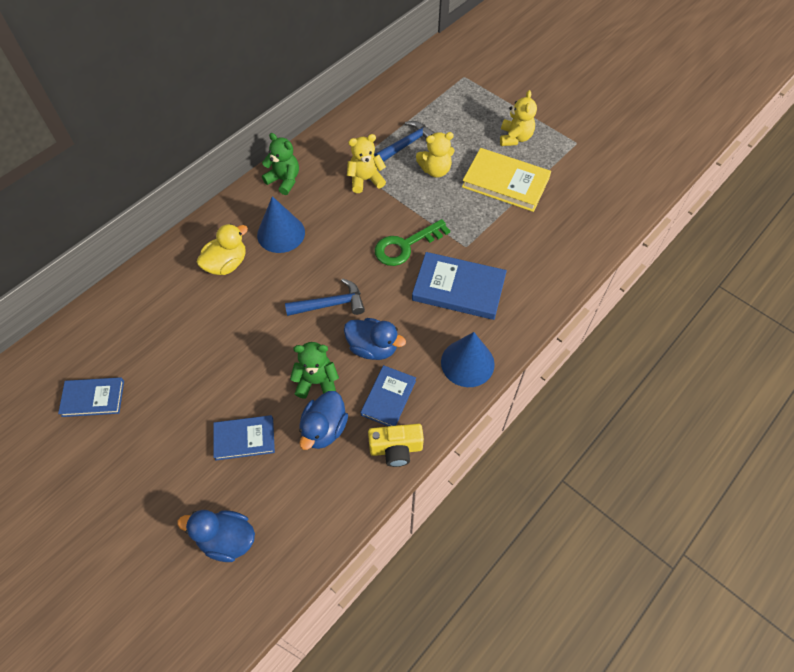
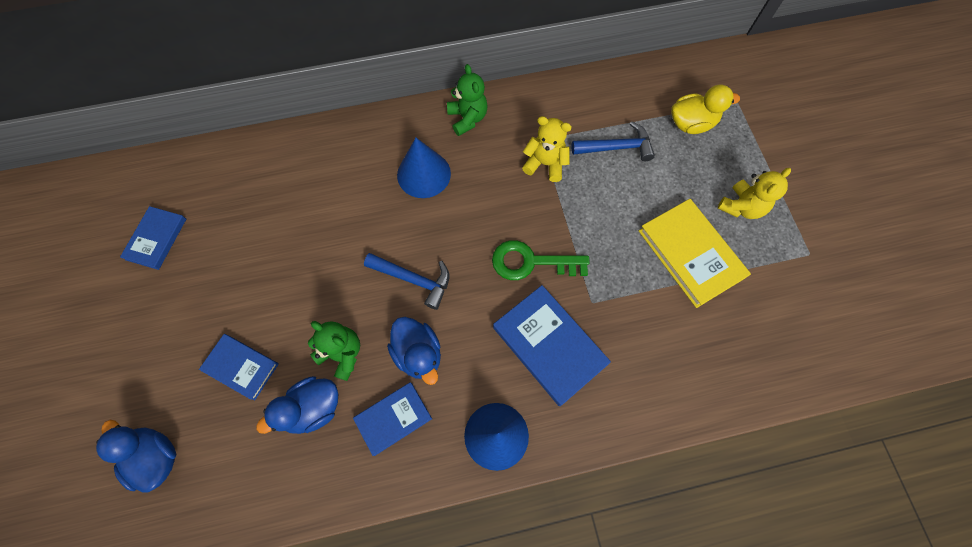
camera: 35 degrees right, 10 degrees up
blue book [58,377,124,417] -> blue book turned 75 degrees clockwise [120,206,186,270]
yellow duck [197,224,248,275] -> yellow duck moved to [671,85,740,134]
yellow camera [368,424,424,467] -> none
yellow teddy bear [416,132,455,178] -> none

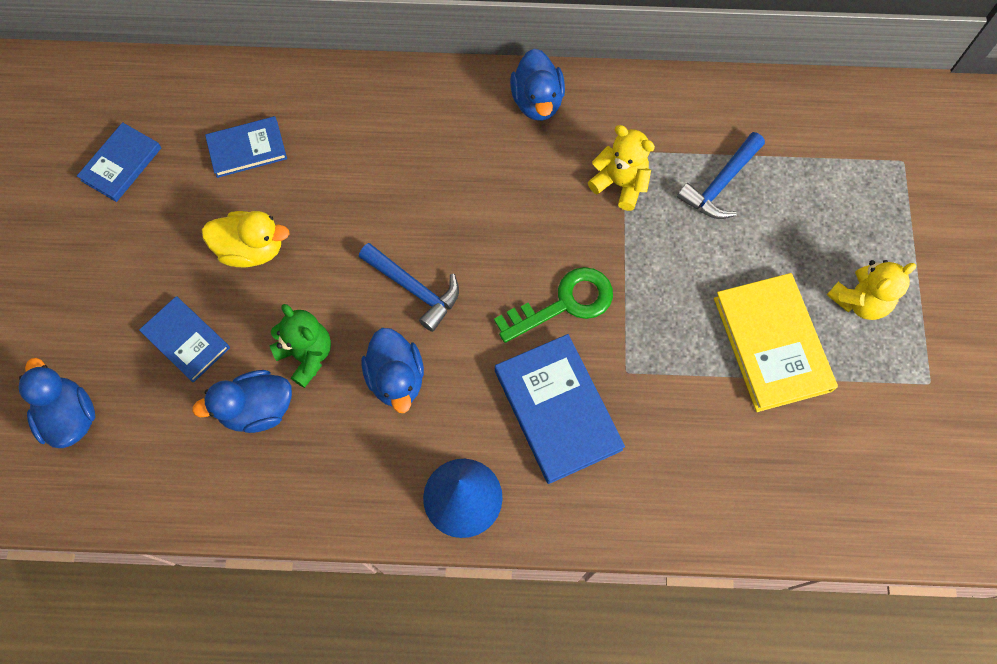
camera: 15 degrees right, 0 degrees up
blue book [353,382,432,456] -> blue book moved to [205,116,287,178]
blue cone [397,138,451,198] -> none
green teddy bear [447,64,488,136] -> blue duck [510,49,565,121]
green key [492,240,590,280] -> green key turned 135 degrees clockwise [494,267,613,343]
blue hammer [572,121,655,161] -> blue hammer turned 120 degrees clockwise [677,132,765,219]
yellow duck [671,85,740,134] -> yellow duck moved to [202,211,289,267]

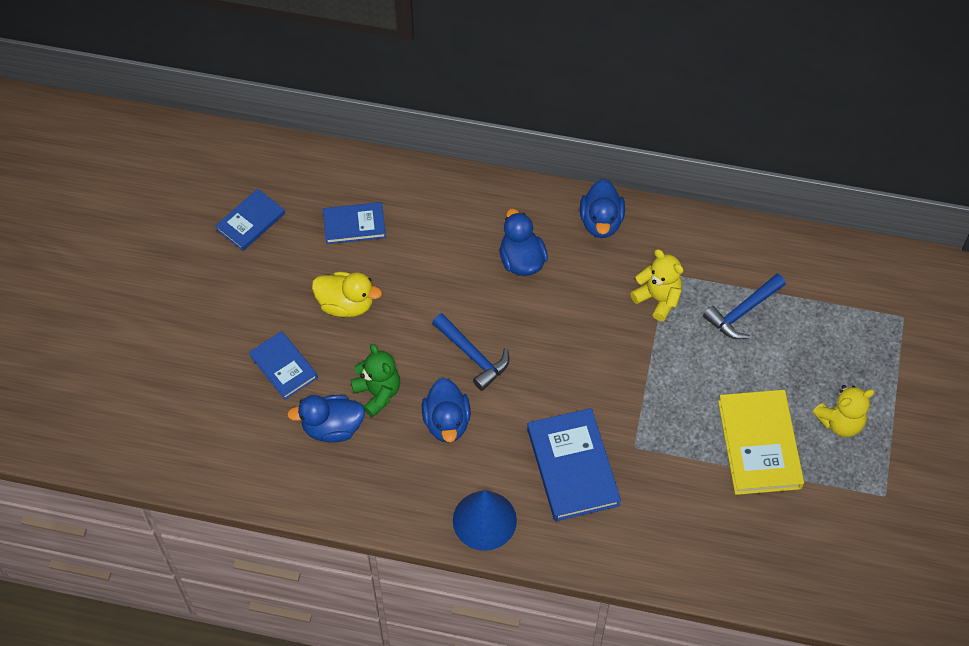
camera: 10 degrees right, 10 degrees down
blue duck [18,358,95,448] -> blue duck moved to [499,209,548,276]
green key [494,267,613,343] -> none

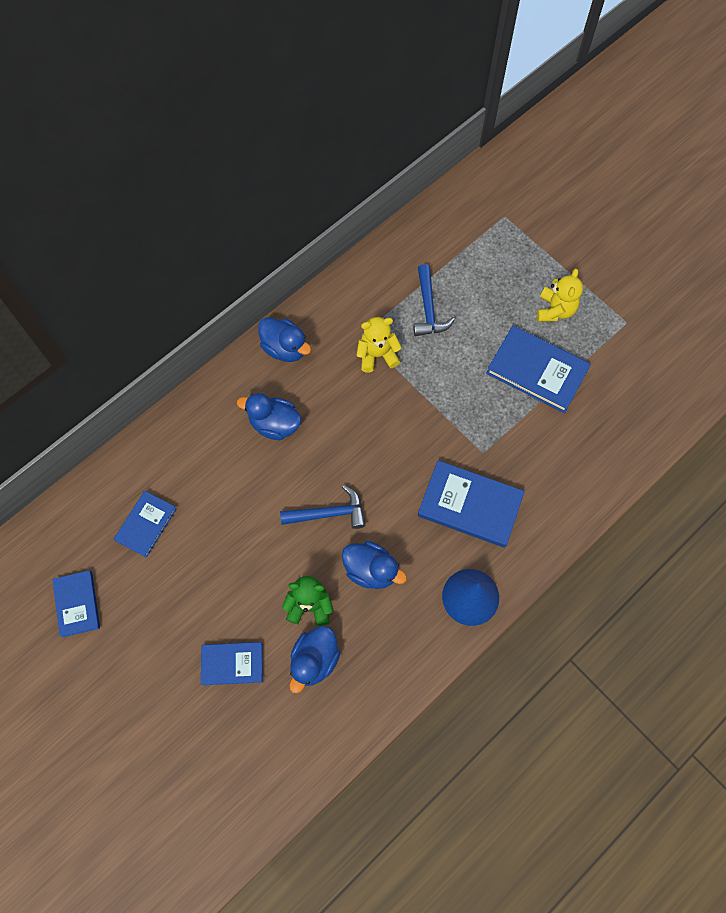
camera: 55 degrees left, 10 degrees up
yellow duck [312,272,382,317] -> none
yellow book [718,390,804,495] -> blue book [486,326,591,413]

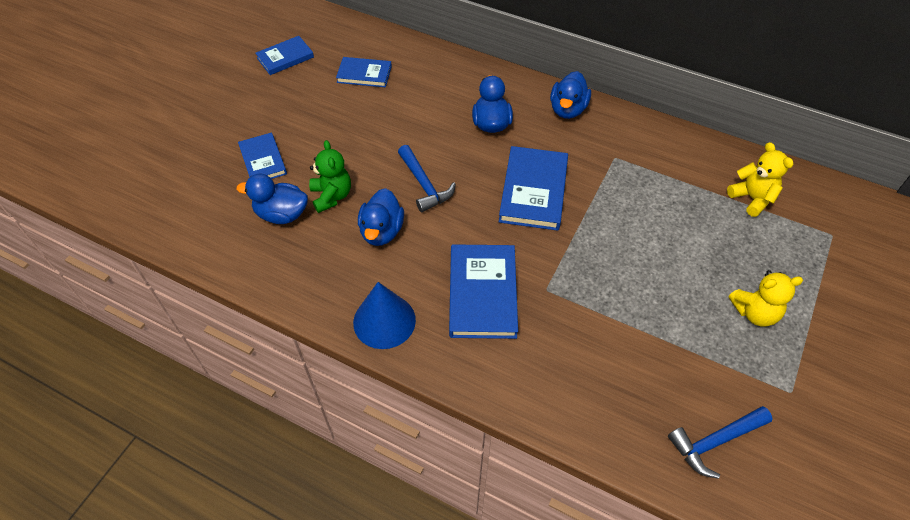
camera: 70 degrees right, 15 degrees down
yellow teddy bear [356,317,402,373] -> yellow teddy bear moved to [727,142,794,217]
blue hammer [413,264,455,336] -> blue hammer moved to [668,406,773,479]
blue book [486,326,591,413] -> blue book moved to [499,146,568,231]

